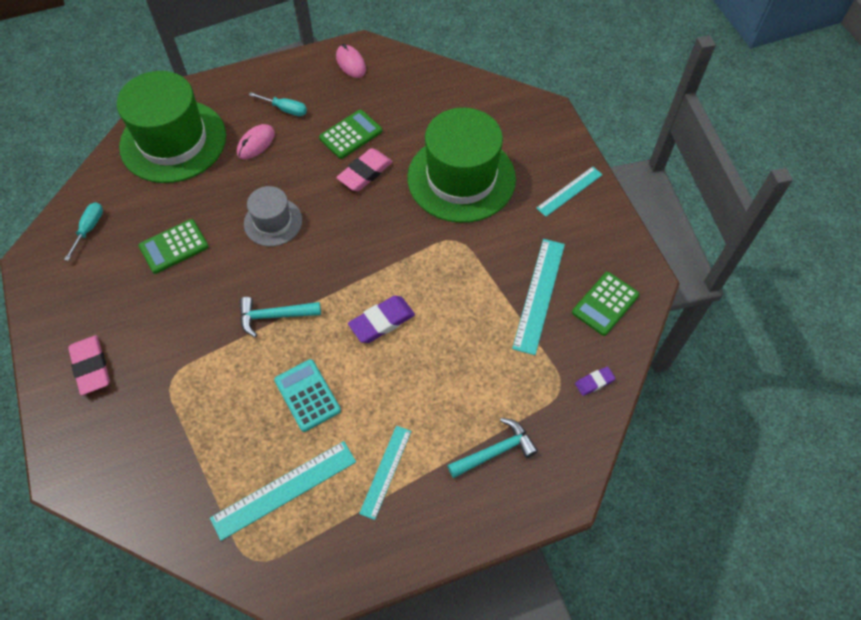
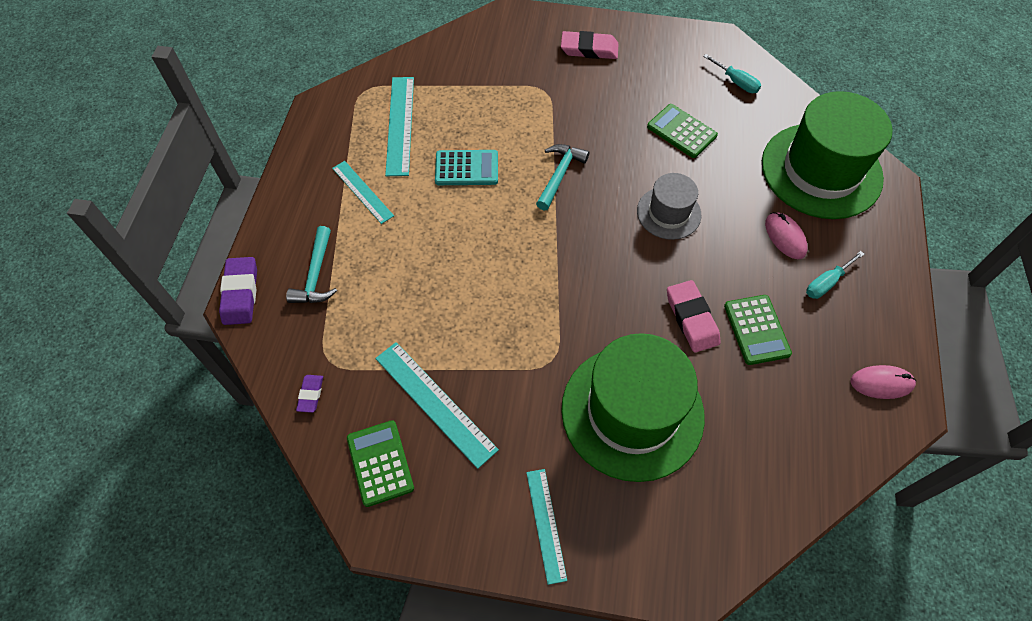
camera: 120 degrees right, 0 degrees up
green calculator [138,219,209,274] -> green calculator turned 45 degrees counterclockwise [647,104,718,158]
purple eraser [348,296,415,343] -> purple eraser moved to [219,257,257,325]

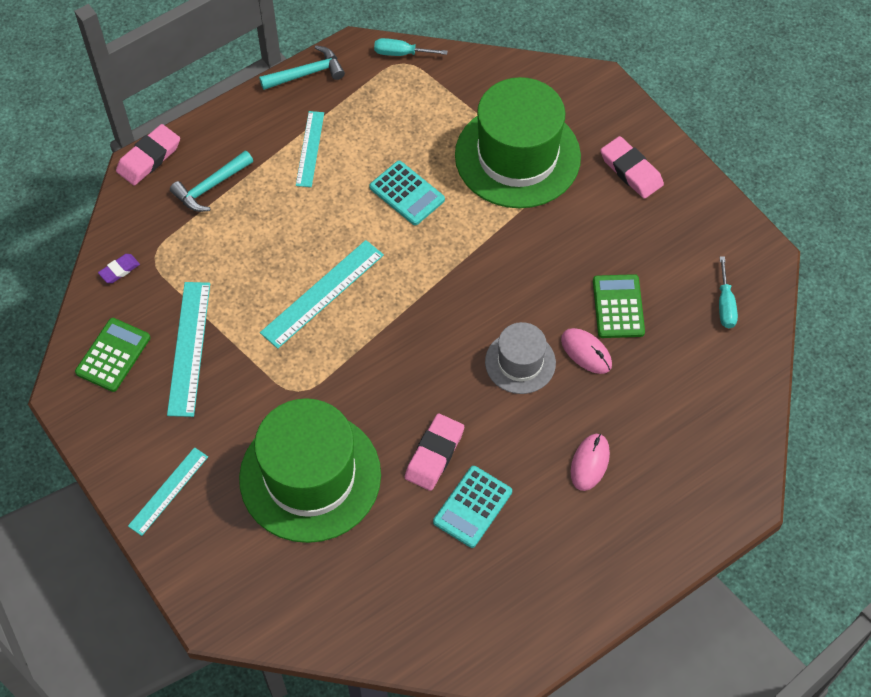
camera: 45 degrees right, 0 degrees up
purple eraser [219,257,257,325] -> pink eraser [116,124,180,185]
turquoise ruler [385,77,414,176] -> turquoise ruler moved to [260,240,384,349]
turquoise hammer [536,144,589,210] -> turquoise hammer moved to [259,45,345,90]
green calculator [724,295,792,365] -> turquoise calculator [433,466,512,548]
green hat [762,91,892,219] -> green hat moved to [455,77,581,208]
turquoise screwdriver [806,251,864,299] -> turquoise screwdriver moved to [374,38,448,56]
pink mouse [851,365,916,399] -> pink mouse moved to [561,328,612,374]

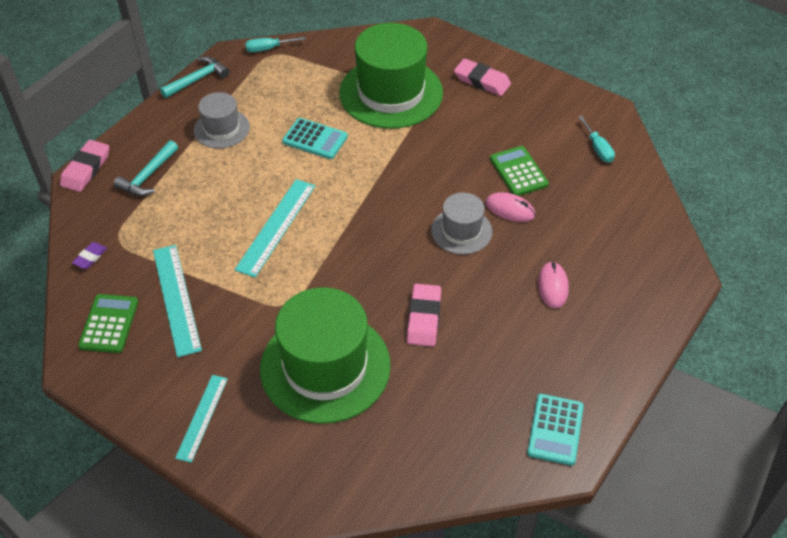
camera: 20 degrees left, 10 degrees down
turquoise ruler [296,111,324,187] -> grey hat [194,92,250,149]
turquoise calculator [433,466,512,548] -> turquoise calculator moved to [527,394,584,466]

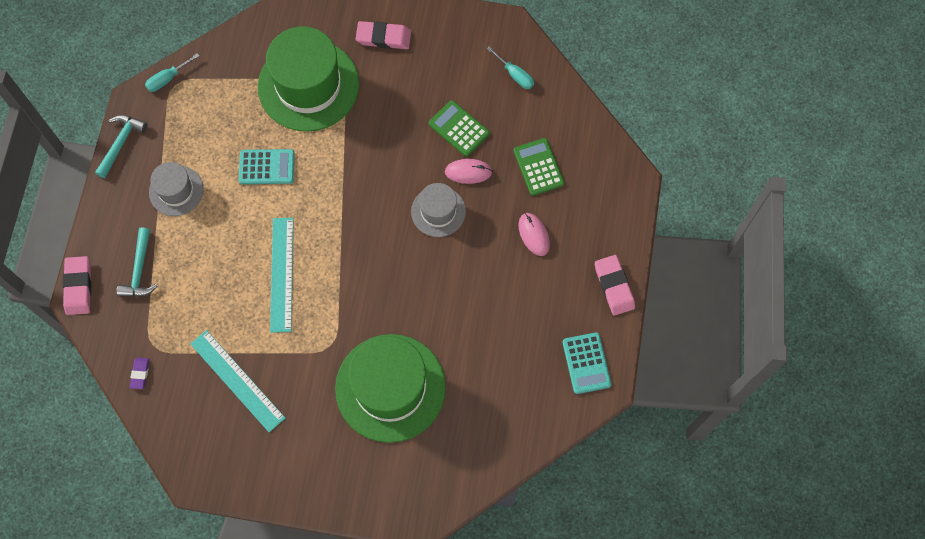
camera: 25 degrees left, 20 degrees up
green calculator [78,294,138,353] -> green calculator moved to [514,138,565,196]
turquoise ruler [175,375,228,463] -> none
pink eraser [407,284,441,347] -> pink eraser moved to [595,255,635,316]

